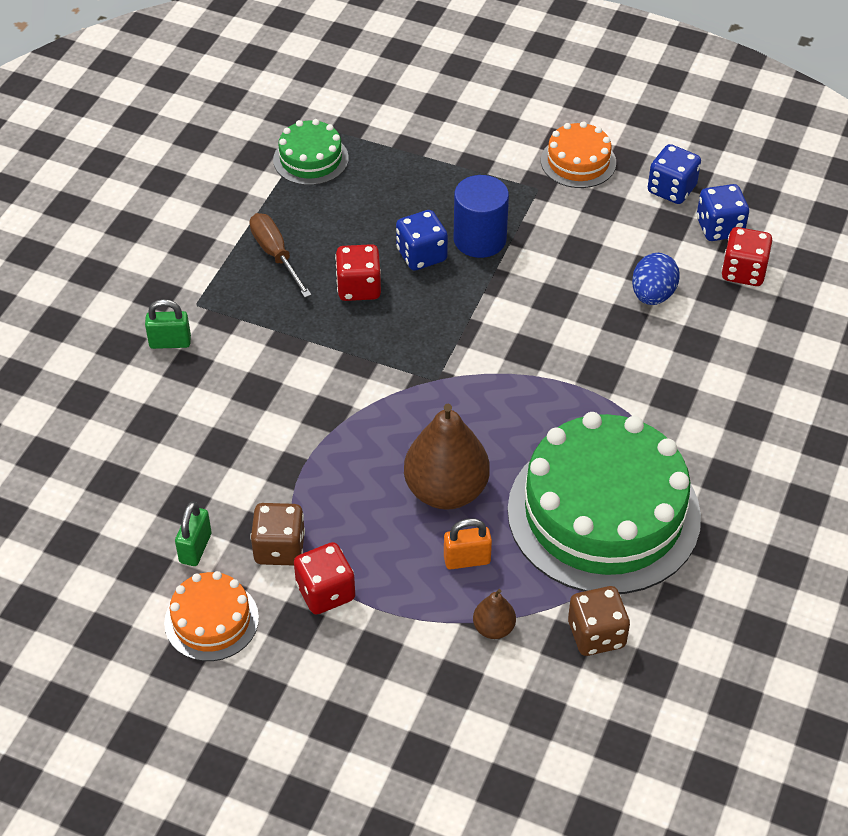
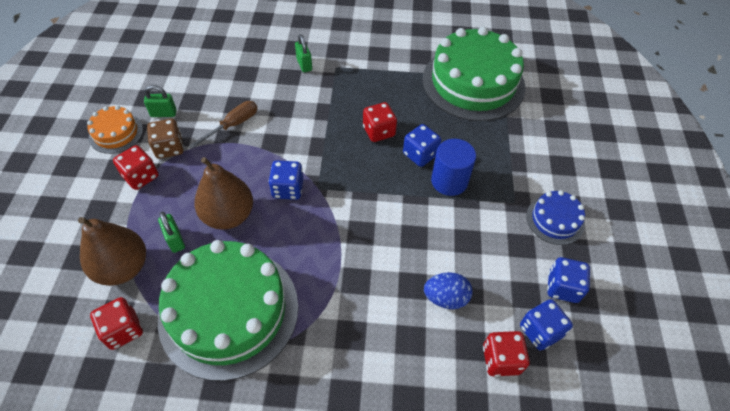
camera: 70 degrees right, 5 degrees up
brown screwdriver [250,213,312,298] -> brown screwdriver moved to [189,101,258,149]
green cake [273,119,349,185] -> green cake [422,27,526,121], size x2.14
orange padlock [444,518,492,569] -> green padlock [158,212,185,253]
brown pear [473,589,516,639] -> brown pear [78,217,146,286], size x2.11
orange cake [541,121,616,188] -> blue cake [526,190,585,245]
brown dice [568,586,630,656] -> red dice [90,297,143,350]
none -> blue dice [269,161,303,200]

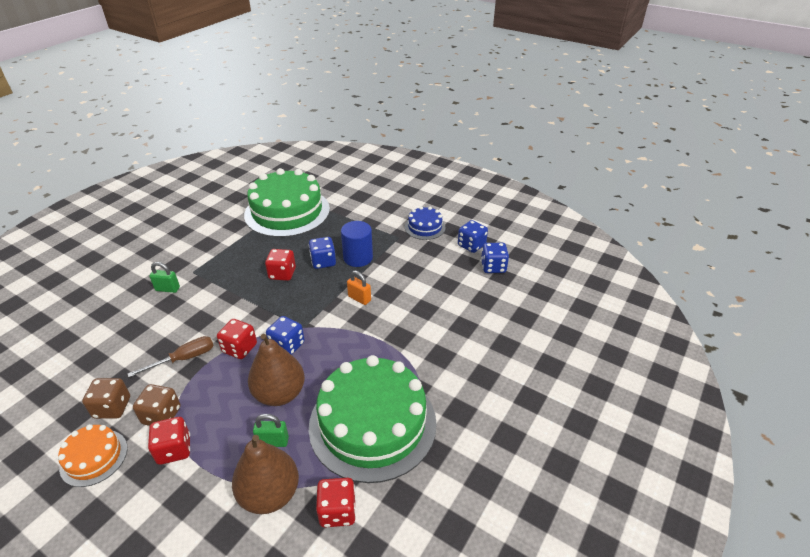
camera: 60 degrees left, 15 degrees down
green padlock [144,85,177,117] -> brown dice [82,378,130,419]
brown screwdriver [189,101,258,149] -> brown screwdriver turned 75 degrees clockwise [128,336,214,377]
blue egg [424,272,473,309] -> none
red dice [483,331,530,377] -> red dice moved to [217,319,257,359]
none -> orange padlock [347,271,371,305]

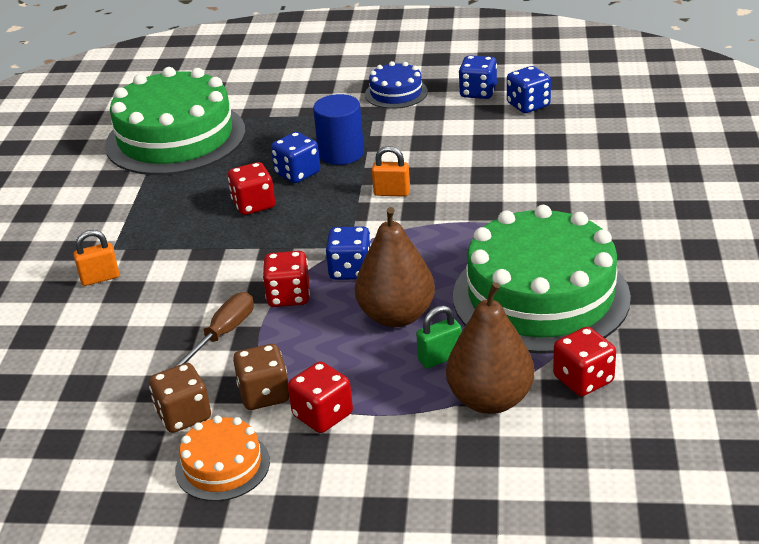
camera: 25 degrees left, 5 degrees down
green padlock [149,262,180,293] -> orange padlock [73,230,119,286]

